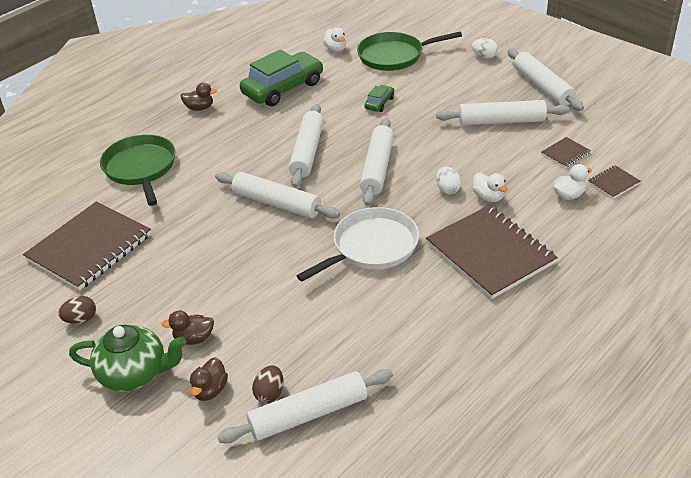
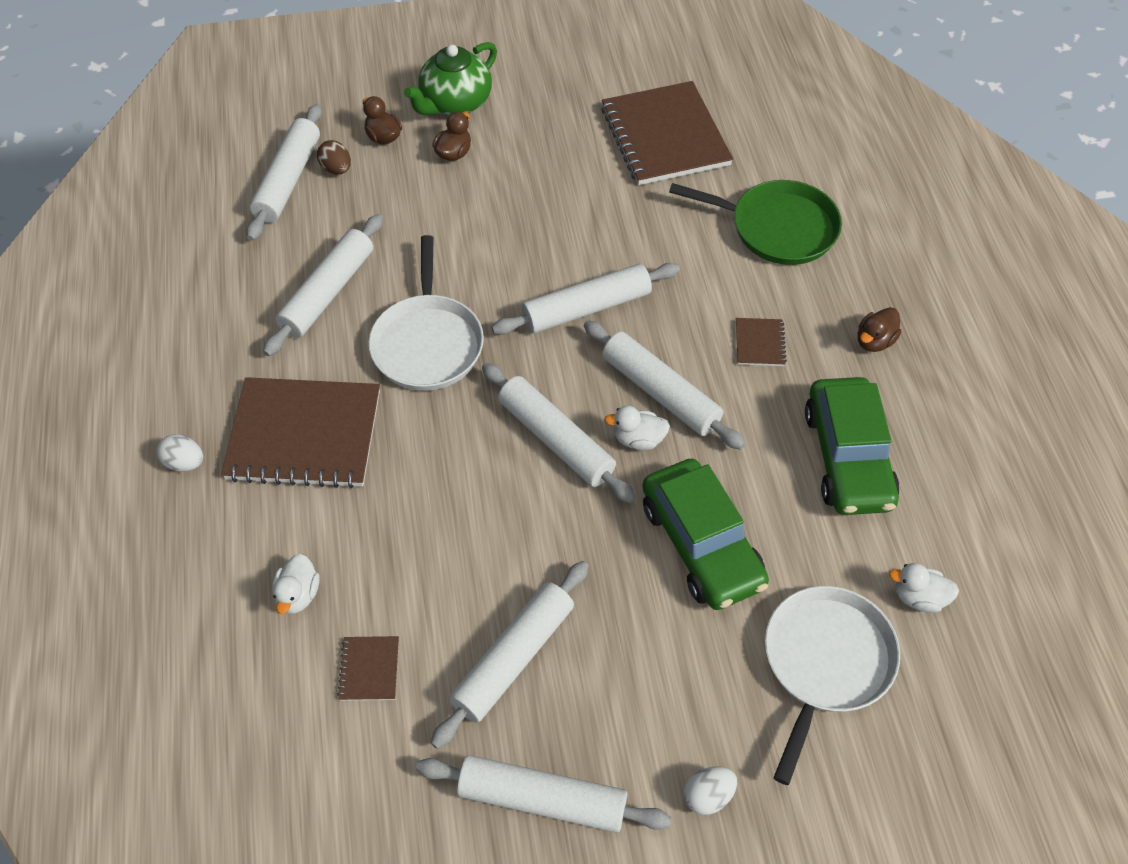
camera: 125 degrees right, 15 degrees up
brown egg [58,296,96,324] -> none
green pan [357,32,462,71] -> white pan [765,586,900,785]
green car [364,85,394,112] -> green car [642,458,769,610], size x2.20
white egg [436,167,461,194] -> white egg moved to [157,434,203,472]
white duck [473,173,508,202] -> white duck moved to [604,406,670,450]
brown notebook [588,165,641,198] -> brown notebook moved to [736,318,787,366]
none -> white rolling pin [263,214,383,356]

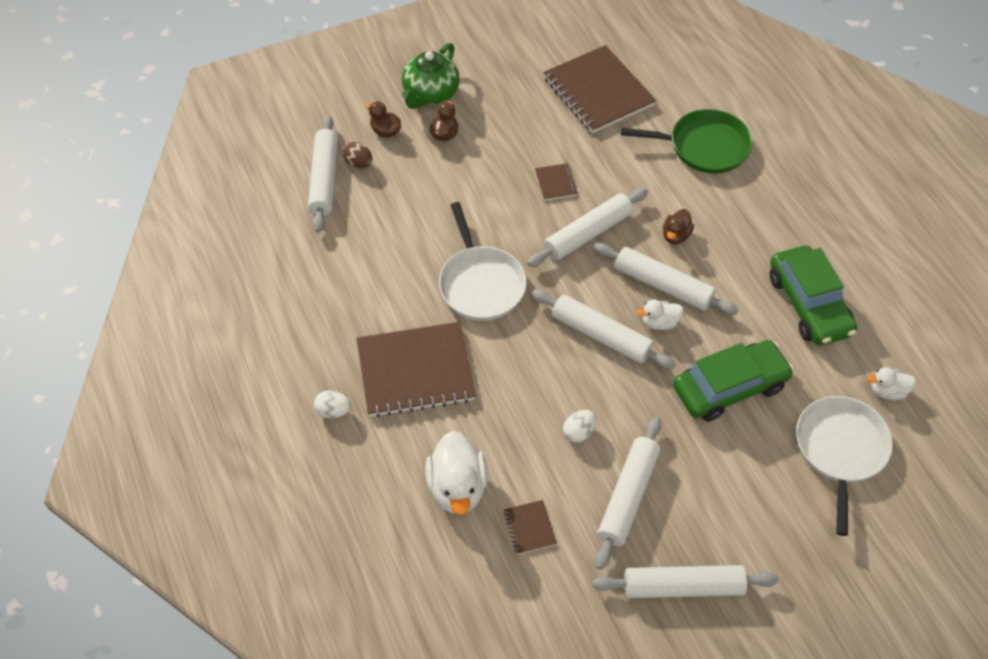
camera: 15 degrees left, 0 degrees up
white rolling pin [263,214,383,356] -> none
white duck [272,554,319,614] -> white duck [425,431,488,515], size x1.83
green car [642,458,769,610] -> green car turned 75 degrees counterclockwise [673,340,794,422]
white egg [683,767,737,815] -> white egg moved to [563,410,596,443]
brown notebook [736,318,787,366] -> brown notebook moved to [535,163,577,201]
brown duck [858,307,902,352] -> brown duck moved to [663,209,694,244]

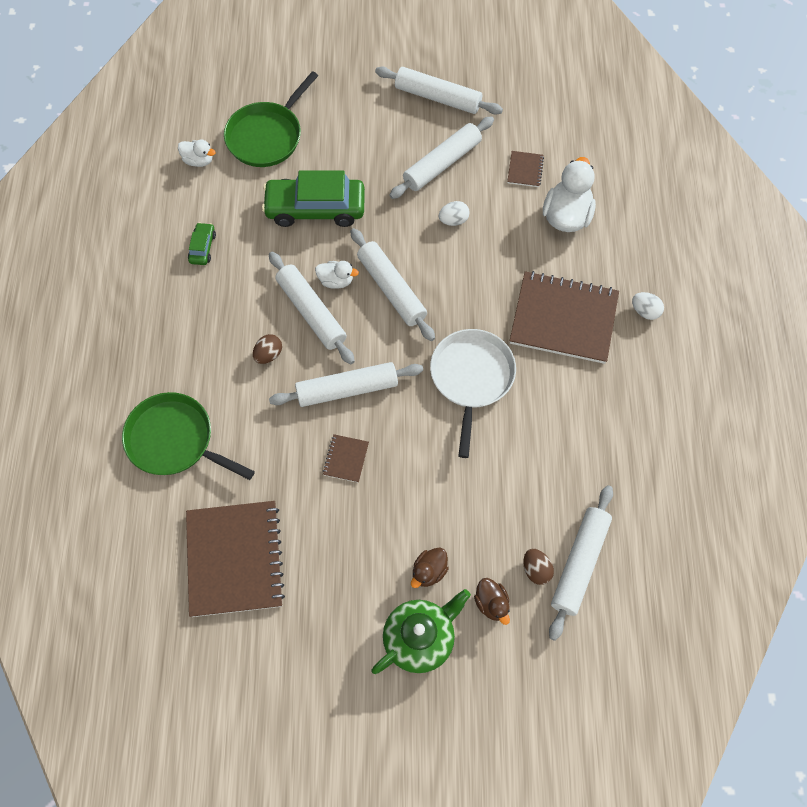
camera: 155 degrees left, 10 degrees up
brown duck [663,209,694,244] -> brown egg [253,334,282,364]
green car [770,245,857,345] -> green car [188,222,216,265], size x0.45
white pan [796,396,893,536] -> green pan [224,71,318,167]

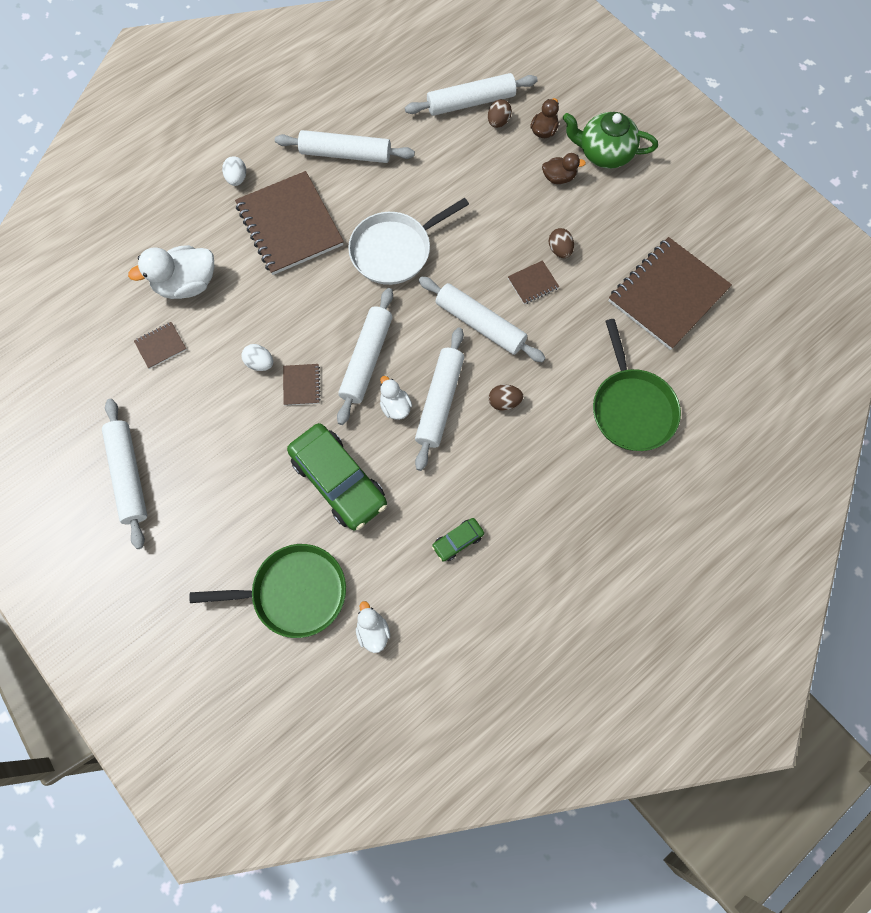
camera: 130 degrees left, 5 degrees up
white rolling pin [389,116,494,199] -> white rolling pin moved to [275,130,415,163]
none -> brown notebook [283,364,321,406]
none -> brown egg [549,228,574,258]

